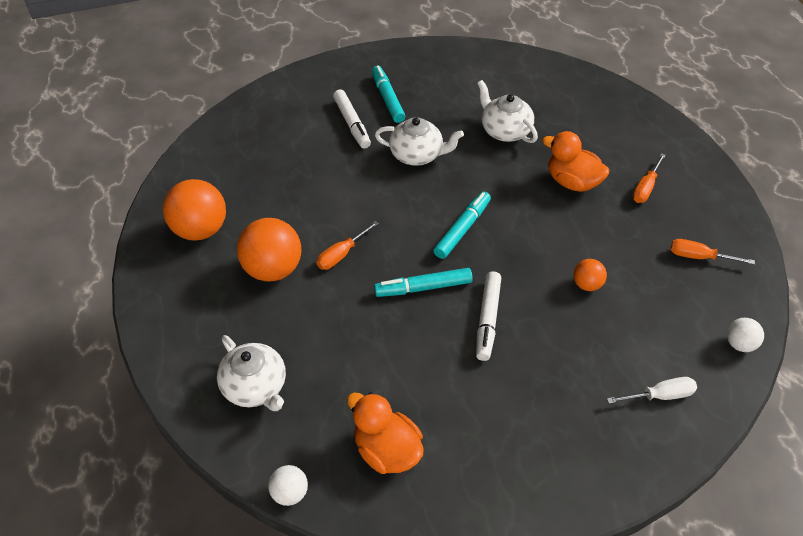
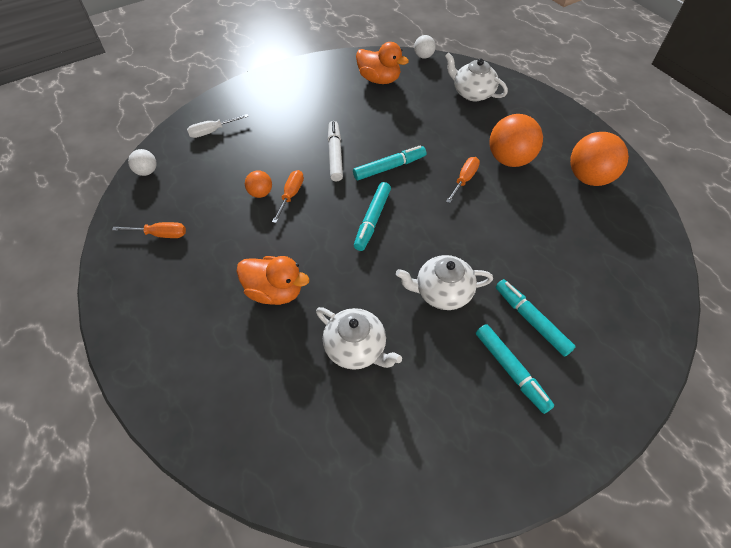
camera: 165 degrees right, 5 degrees up
white marker [333,89,371,149] -> turquoise marker [496,279,576,357]
orange screwdriver [633,153,666,203] -> orange screwdriver moved to [272,170,304,223]

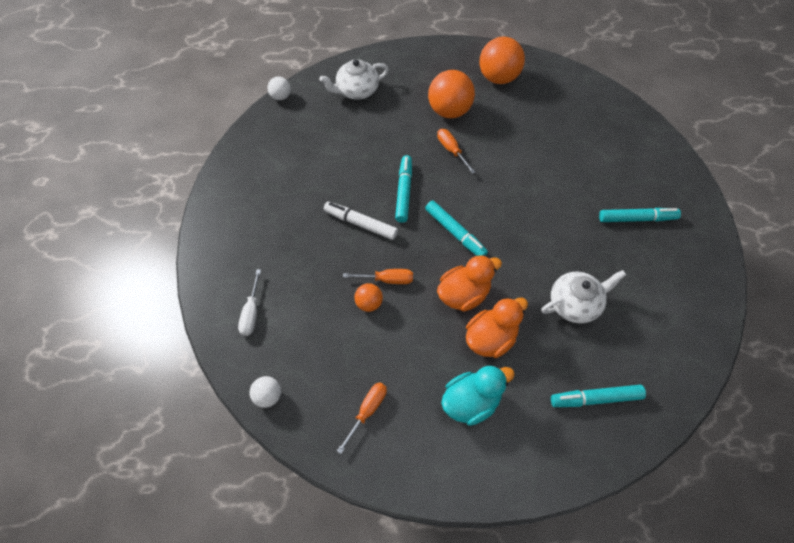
camera: 60 degrees left, 5 degrees up
orange screwdriver [272,170,304,223] -> orange screwdriver turned 135 degrees clockwise [343,269,413,284]
orange duck [356,42,409,84] -> orange duck moved to [437,255,502,311]
white teapot [396,255,493,310] -> none
turquoise marker [496,279,576,357] -> turquoise marker moved to [551,385,646,407]
none -> turquoise duck [441,365,515,426]

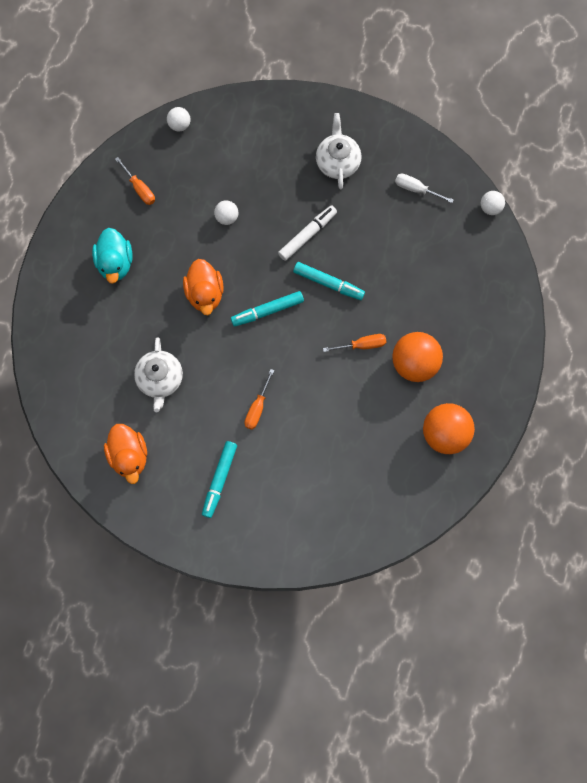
camera: 110 degrees right, 15 degrees up
white screwdriver [238,269,261,336] -> white screwdriver moved to [395,174,453,203]
white teapot [320,59,389,100] -> white teapot moved to [316,113,361,189]
orange screwdriver [343,269,413,284] -> orange screwdriver moved to [244,369,274,430]
orange ball [354,283,383,312] -> white ball [214,200,238,225]
orange duck [466,297,528,358] -> orange duck moved to [104,424,147,484]
turquoise marker [551,385,646,407] -> none

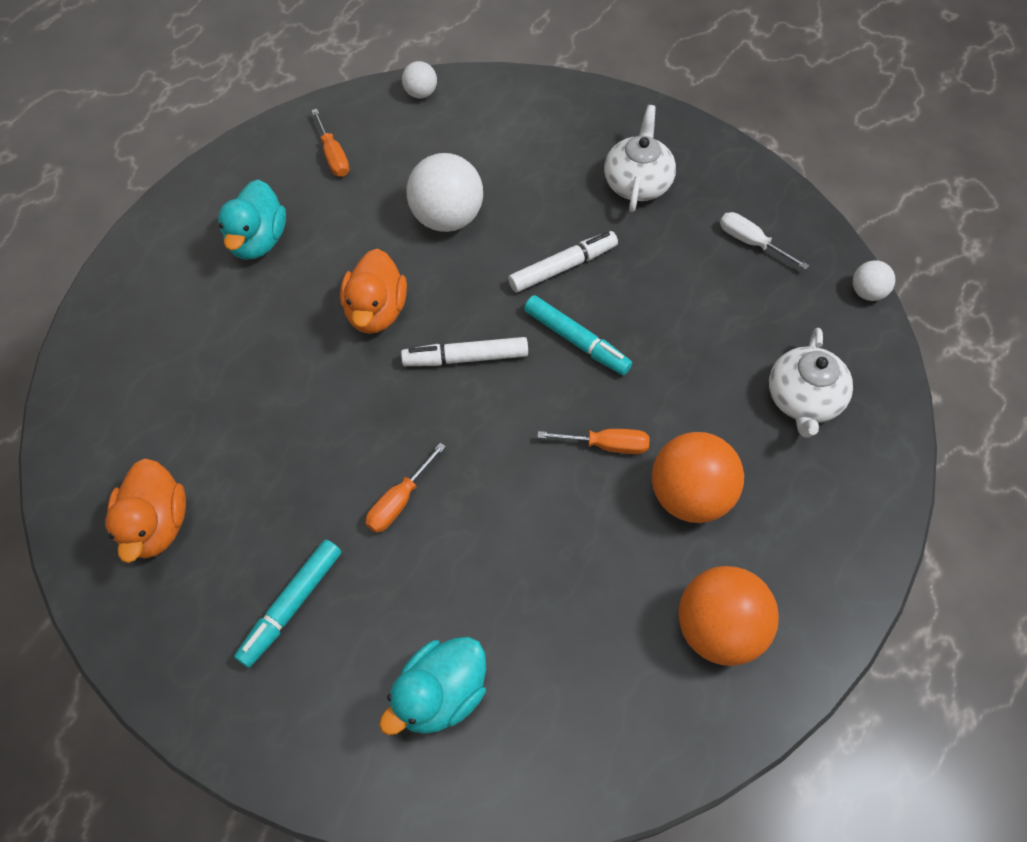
camera: 15 degrees right, 15 degrees down
white teapot [134,337,183,412] -> white teapot moved to [769,328,853,438]
white ball [214,200,238,225] -> white ball [407,153,483,232], size x1.97
turquoise marker [231,291,304,327] -> white marker [401,337,528,366]
none -> turquoise duck [379,637,486,735]

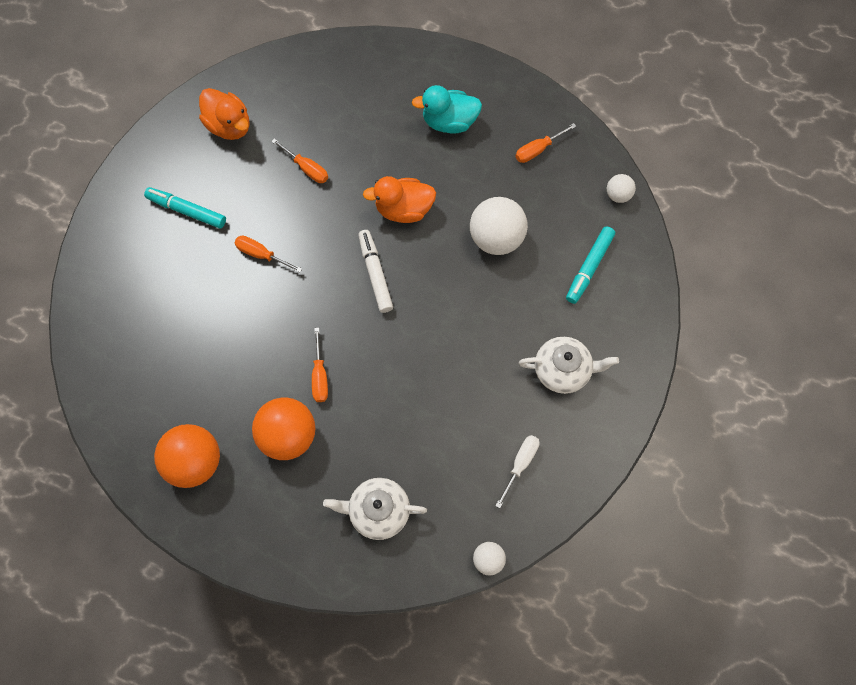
camera: 80 degrees right, 10 degrees up
orange duck [105,459,186,563] -> orange duck turned 120 degrees counterclockwise [199,88,250,140]
turquoise duck [379,637,486,735] -> none
white marker [508,231,618,292] -> none
turquoise marker [524,295,632,375] -> turquoise marker moved to [566,226,615,304]
none -> orange screwdriver [271,138,328,183]

